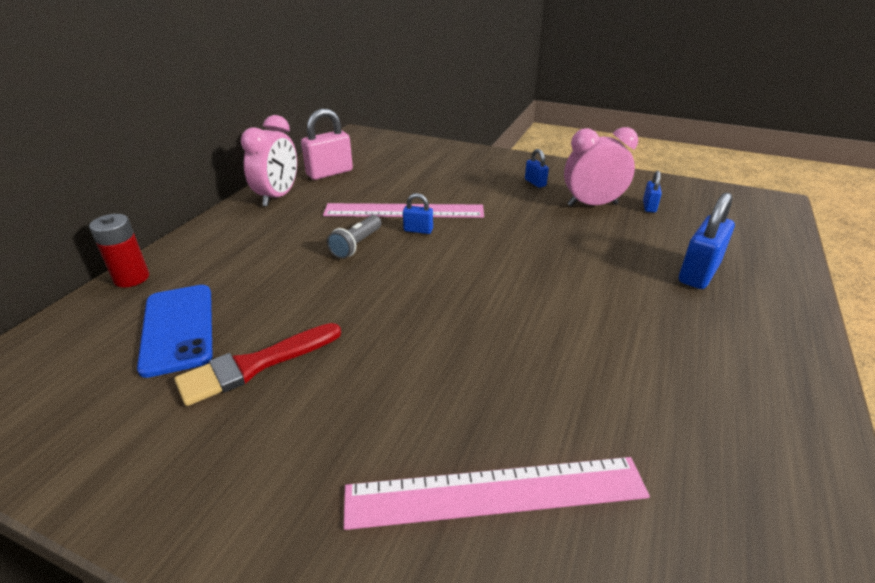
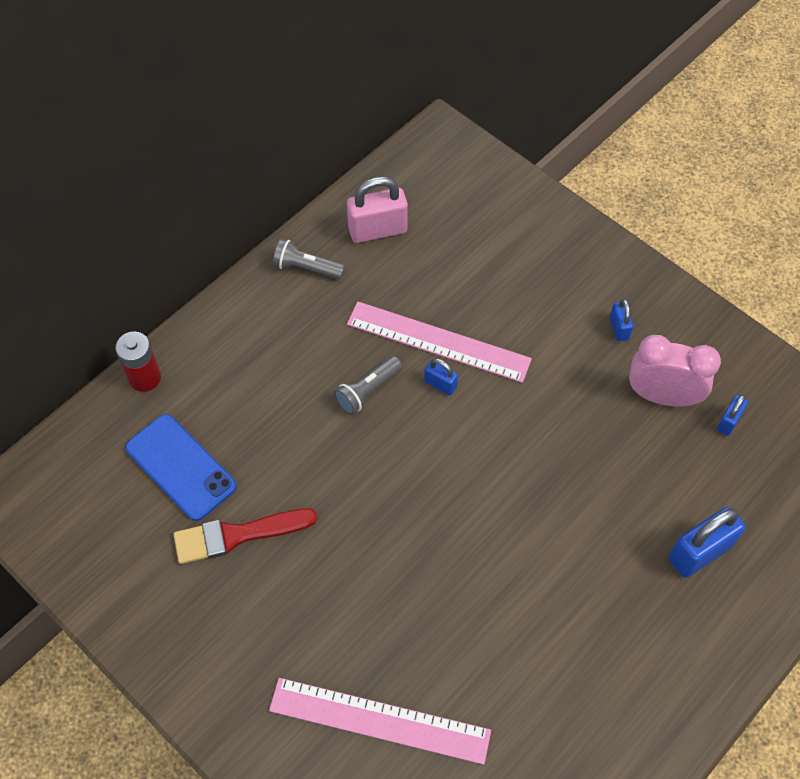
camera: 20 degrees right, 25 degrees up
blue phone [137,285,212,378] -> blue phone turned 45 degrees counterclockwise [125,414,237,521]
pink clock [241,115,297,206] -> grey flashlight [273,239,345,279]

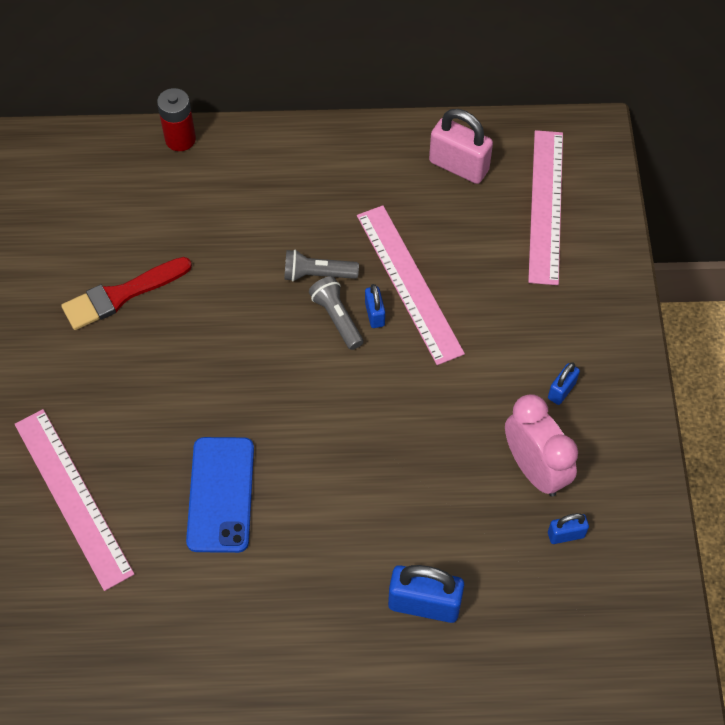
camera: 45 degrees right, 0 degrees up
blue phone [125,414,237,521] -> blue phone moved to [186,437,254,553]
red brush [173,508,317,564] -> red brush turned 60 degrees counterclockwise [61,257,192,330]
grey flashlight [273,239,345,279] -> grey flashlight moved to [309,276,363,350]
none -> pink ruler [528,130,563,285]

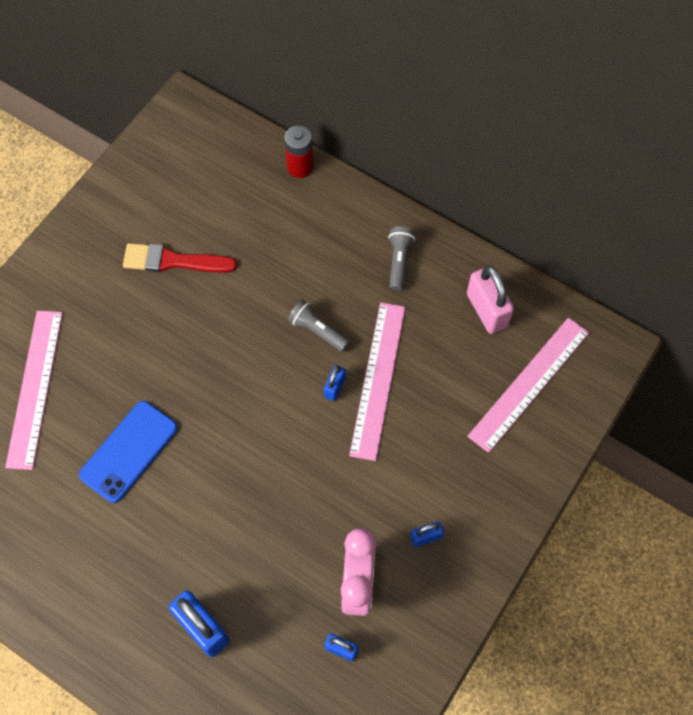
camera: 35 degrees right, 5 degrees up
grey flashlight [309,276,363,350] -> grey flashlight moved to [388,227,415,291]

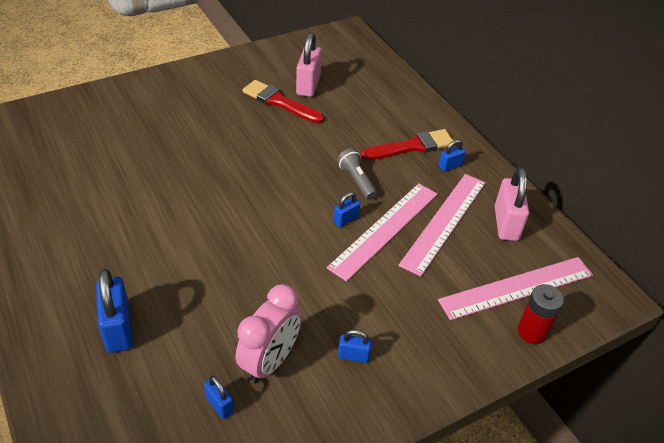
camera: 25 degrees right, 20 degrees down
pink ruler [5,311,63,470] -> pink ruler moved to [398,174,486,277]
blue phone [79,401,178,503] -> none
red battery [284,126,313,178] -> red battery moved to [518,284,564,344]
grey flashlight [388,227,415,291] -> blue padlock [439,139,466,172]
none -> pink padlock [296,32,322,97]
none -> red brush [361,129,453,160]

